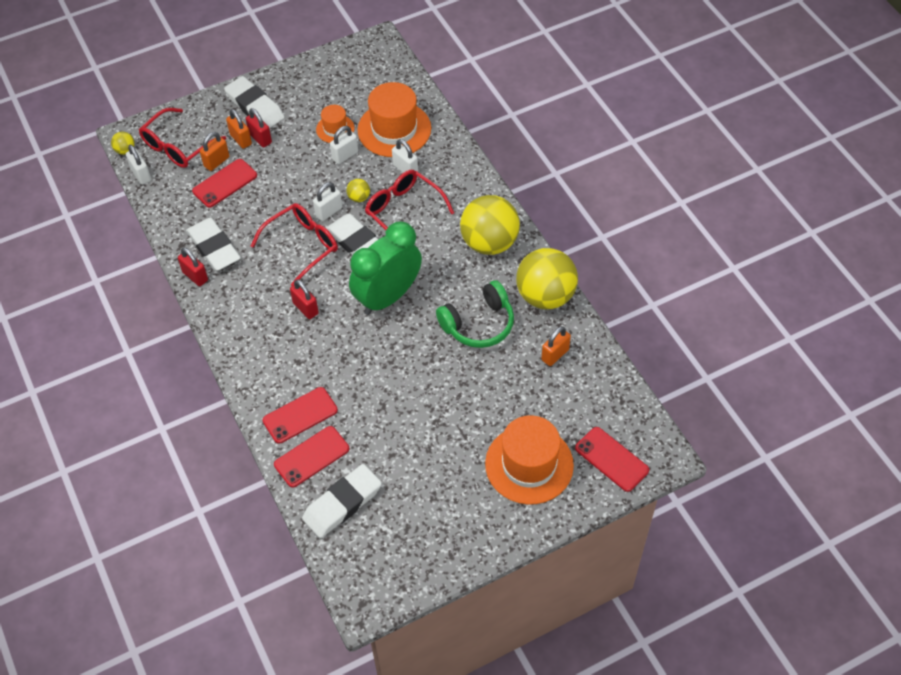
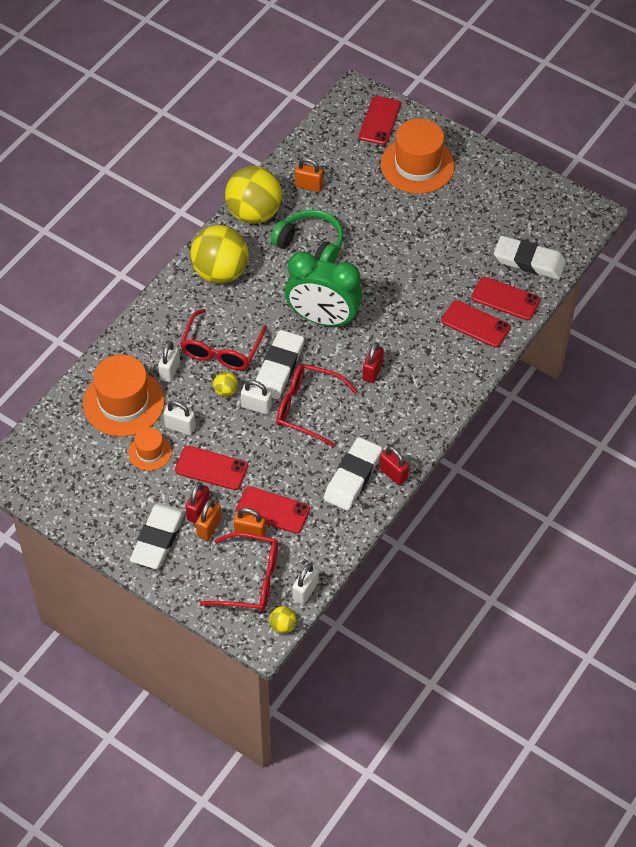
camera: 120 degrees left, 0 degrees up
red padlock [178,247,208,286] -> red padlock turned 60 degrees counterclockwise [379,446,409,485]
none -> red phone [175,446,248,490]

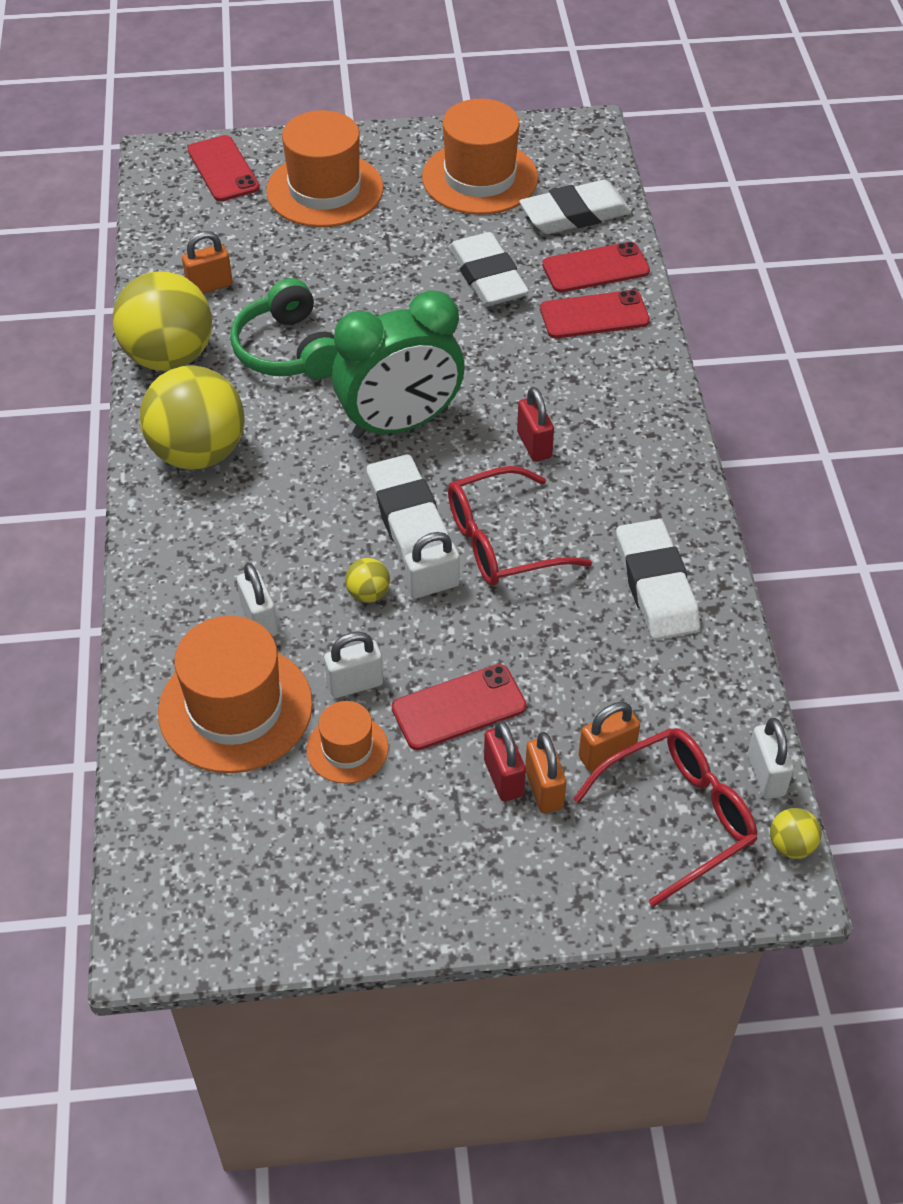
camera: 40 degrees left, 5 degrees down
white eraser [130,503,185,569] -> white eraser moved to [449,232,529,306]
red glasses [180,309,267,370] -> none
red phone [236,486,310,534] -> none
green headphones [271,209,344,264] -> green headphones turned 105 degrees counterclockwise [230,278,338,379]
red padlock [379,446,409,485] -> none
none -> orange hat [422,99,538,215]

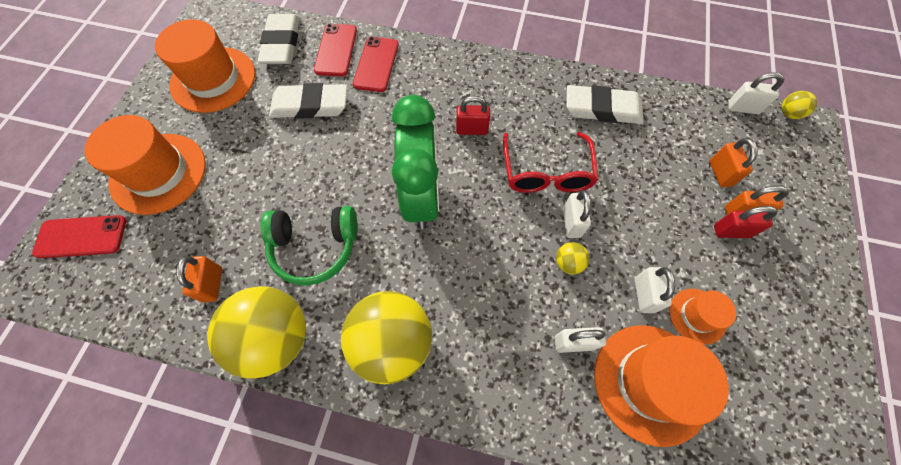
camera: 70 degrees left, 15 degrees up
white eraser [367,454,449,564] -> none
red phone [392,664,527,750] -> none
red glasses [573,728,757,907] -> none

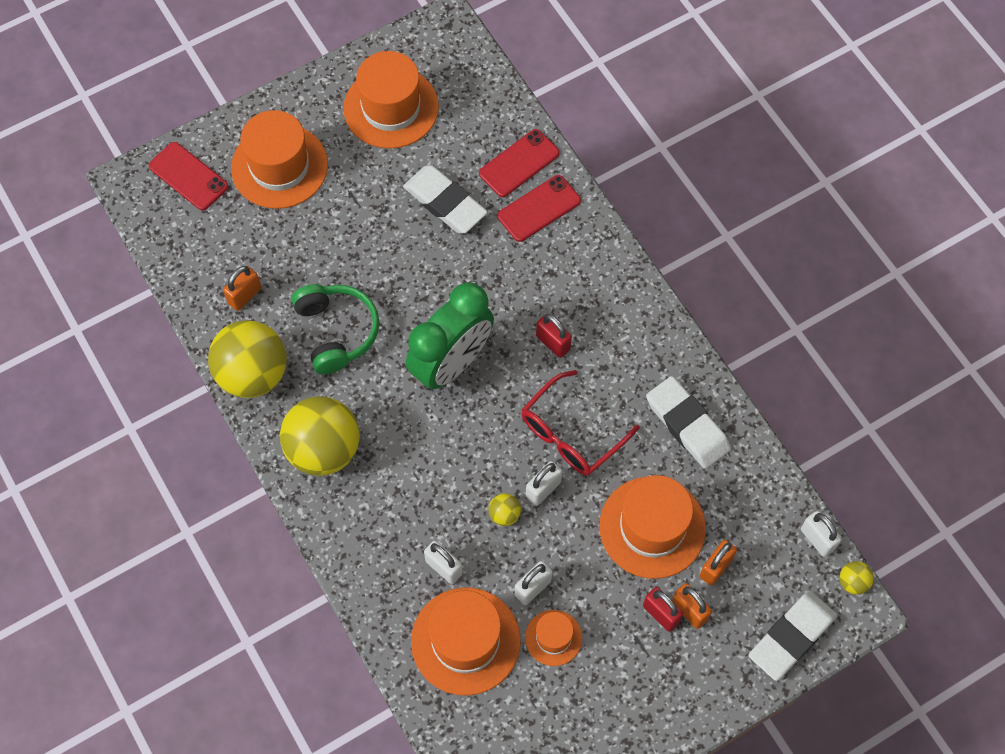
camera: 45 degrees right, 0 degrees up
white eraser [258,14,300,64] -> white eraser moved to [749,591,837,681]
green headphones [260,206,358,285] -> green headphones turned 150 degrees counterclockwise [292,284,379,374]
none -> orange hat [599,475,706,579]

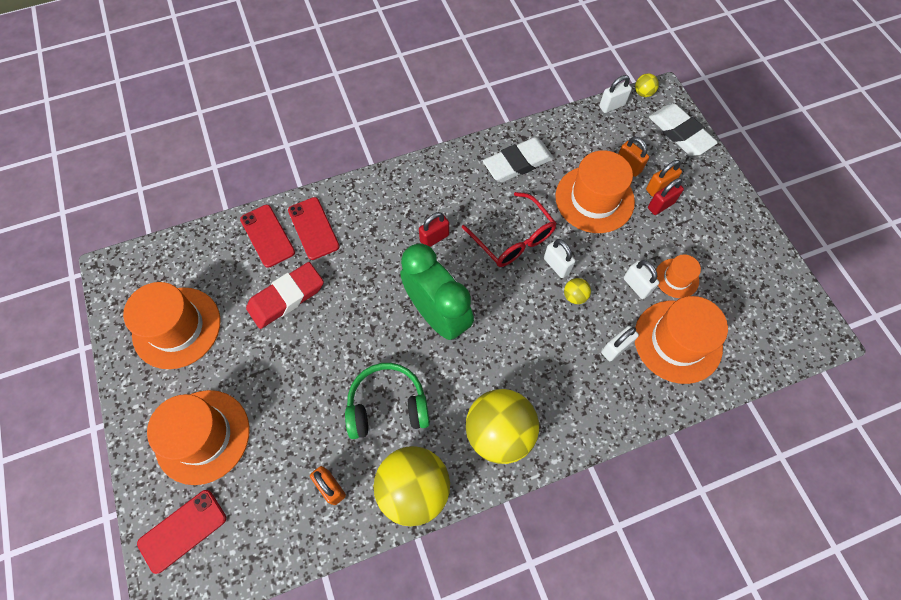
camera: 80 degrees left, 0 degrees up
white eraser [403,165,488,233] -> red eraser [246,262,324,329]

